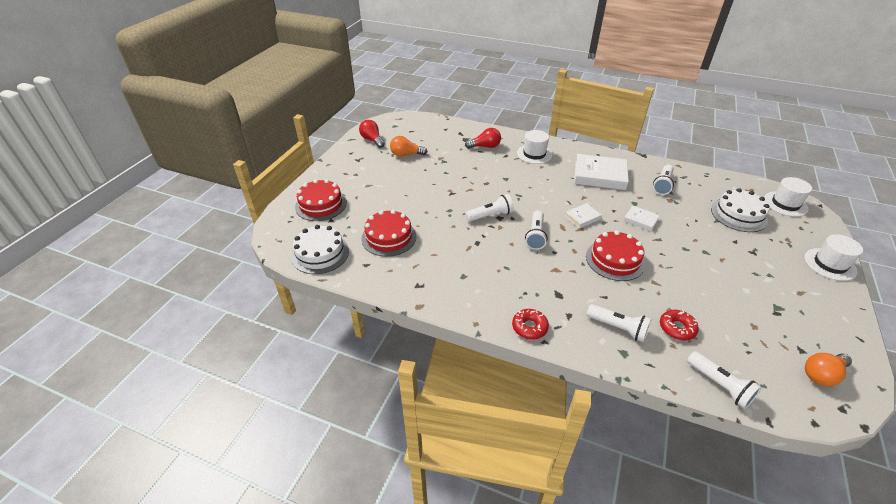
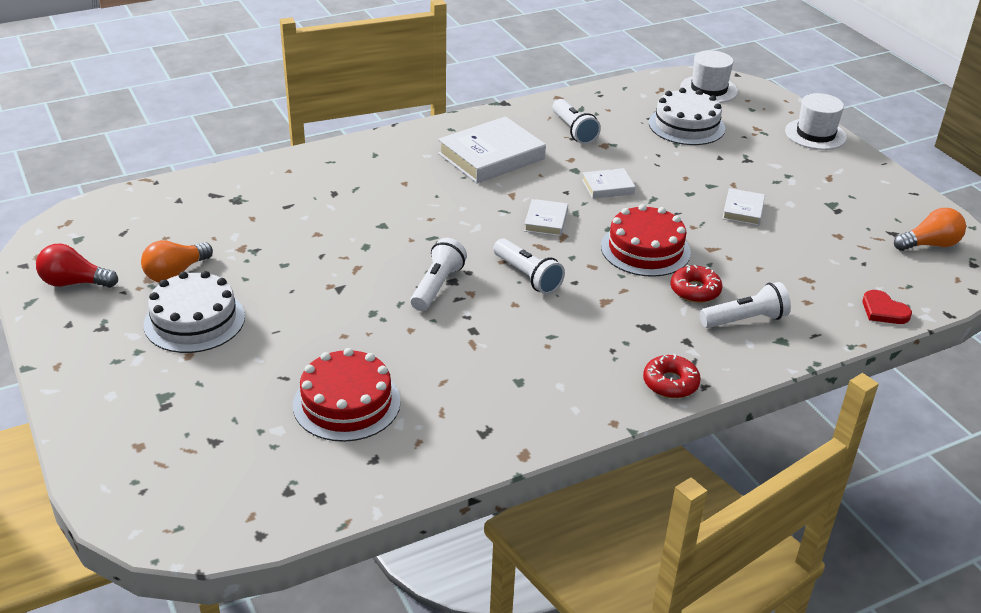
camera: 50 degrees left, 5 degrees down
white cake [291,225,349,274] -> white cake moved to [144,271,245,353]
red cake [295,179,347,221] -> none
red light bulb [465,128,501,149] -> none
white hat [517,130,552,164] -> none
red donut [660,310,699,340] -> red donut moved to [671,265,722,303]
white flashlight [687,351,762,409] -> red heart [863,290,912,324]
orange light bulb [805,353,852,386] -> orange light bulb turned 120 degrees counterclockwise [894,208,966,251]
none -> white book [722,188,765,226]

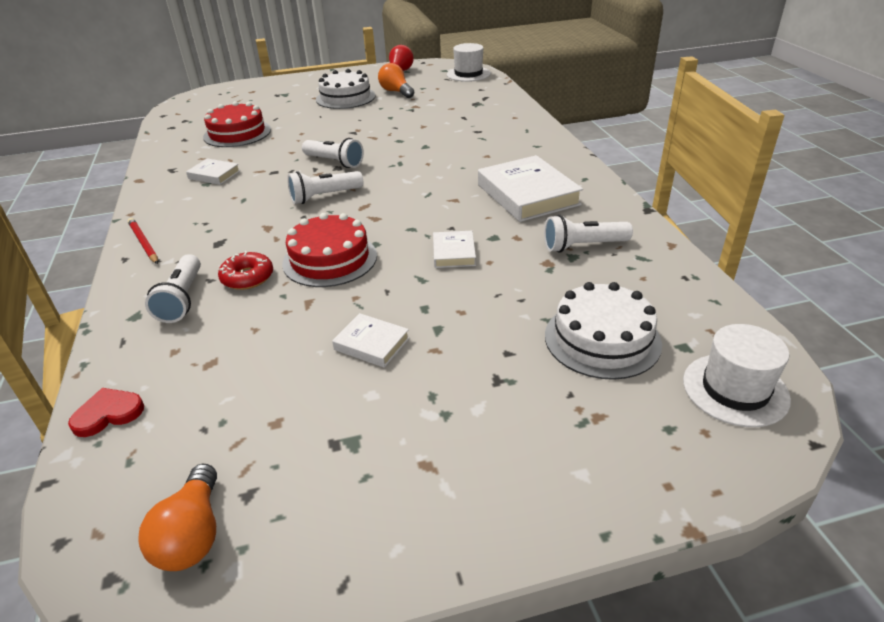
camera: 105 degrees right, 0 degrees up
white book [524,199,568,236] -> white book moved to [186,158,240,185]
red donut [643,354,701,398] -> red pencil [128,218,158,264]
white hat [785,93,847,150] -> white hat moved to [447,43,491,82]

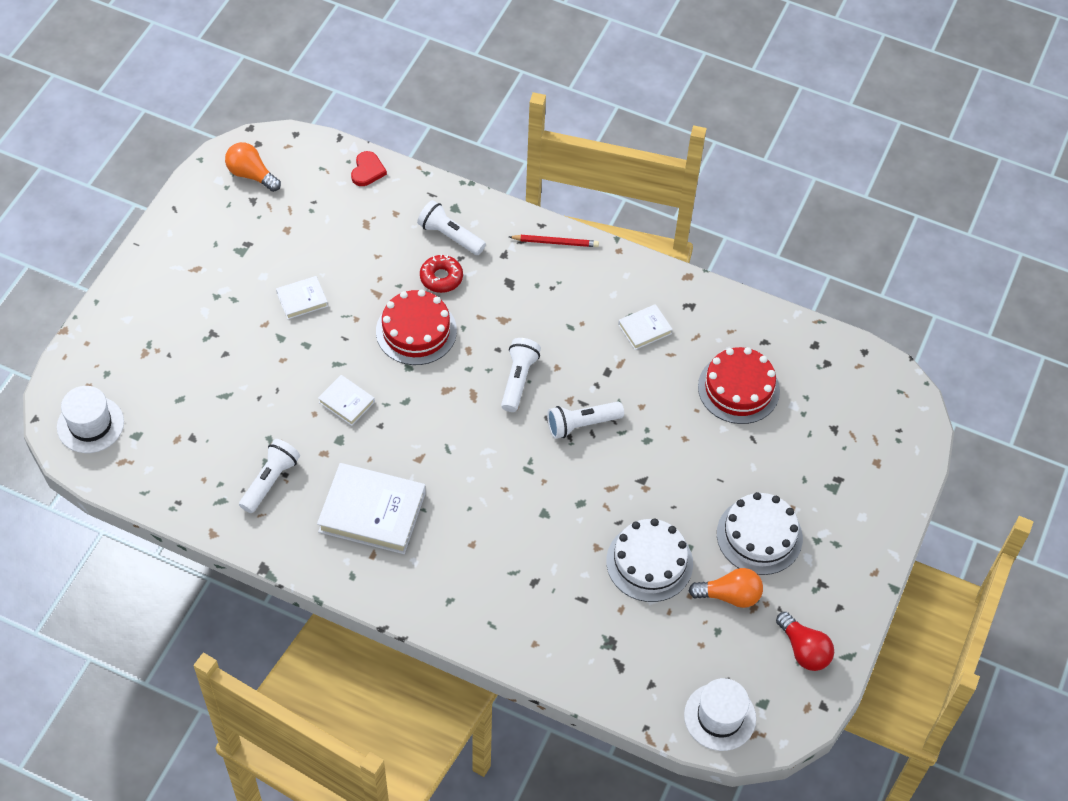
camera: 125 degrees right, 20 degrees up
white cake [545,282,662,380] -> white cake moved to [606,518,693,602]

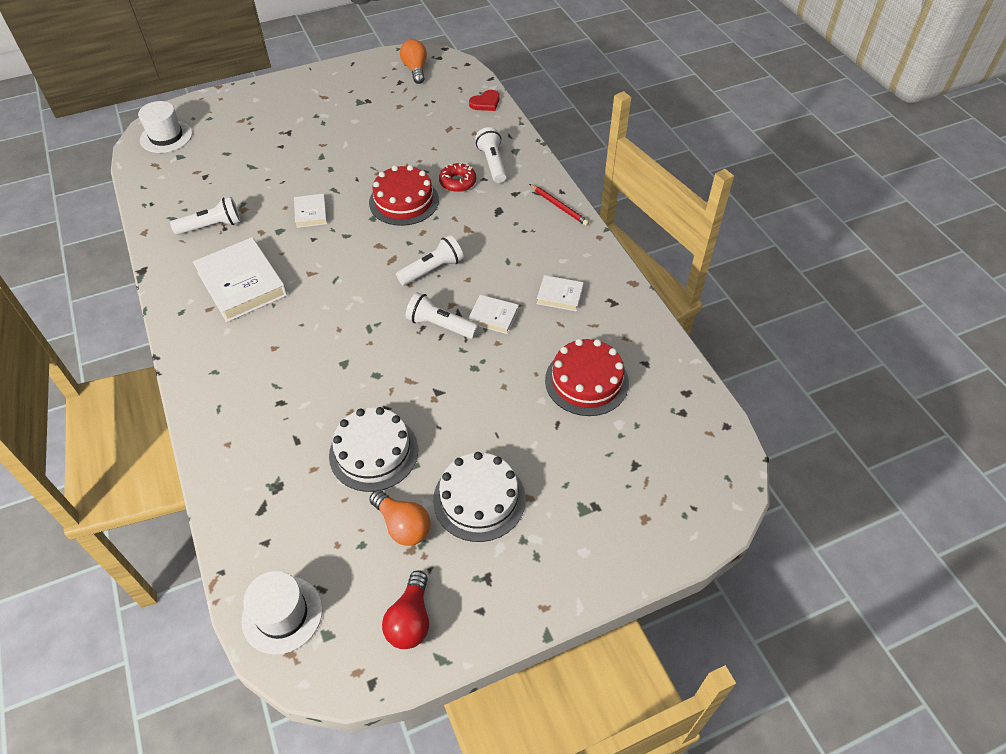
camera: 45 degrees right, 5 degrees down
white book [276,276,328,319] -> white book moved to [468,295,519,334]

